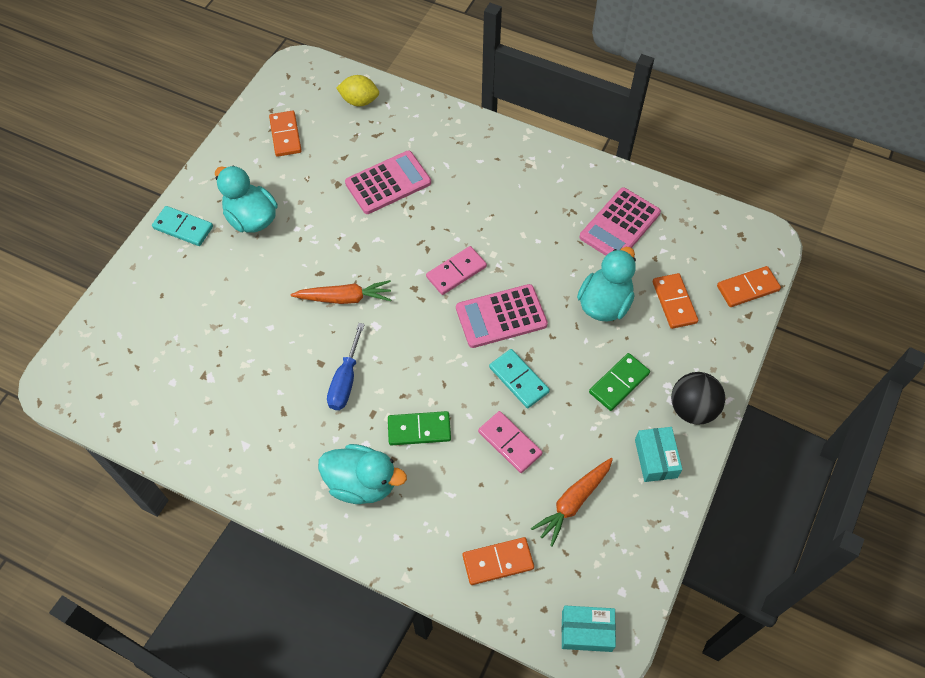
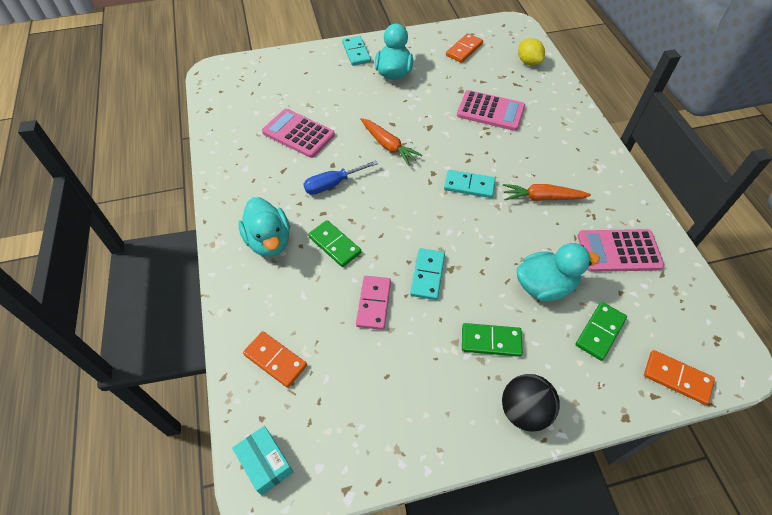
camera: 50 degrees right, 5 degrees down
pink domino [426,246,487,295] -> turquoise domino [444,170,496,198]
pink calculator [456,284,548,348] -> pink calculator moved to [262,109,335,158]
orange carrot [531,458,613,547] -> orange carrot moved to [503,184,591,201]
turquoise box [635,427,683,482] -> none
orange domino [653,273,698,329] -> green domino [575,302,627,361]

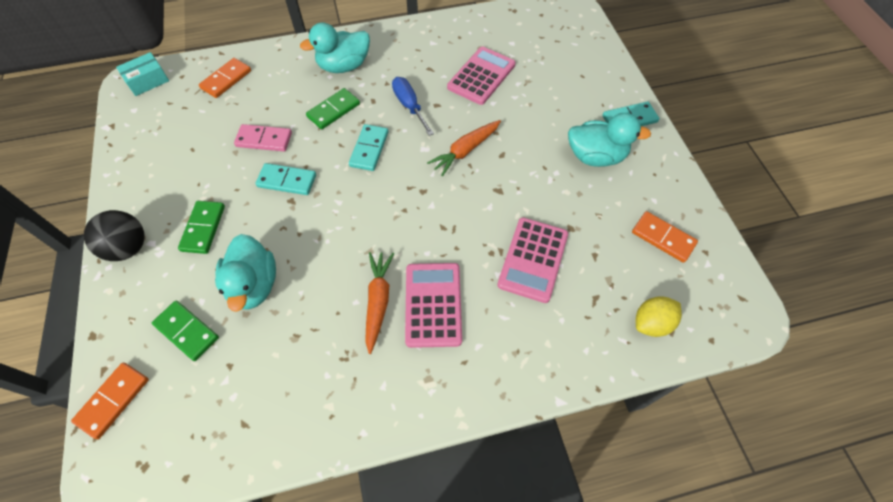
camera: 90 degrees right, 5 degrees up
turquoise domino [444,170,496,198] -> turquoise domino moved to [349,124,388,171]
pink calculator [577,229,664,272] -> pink calculator moved to [405,263,462,348]

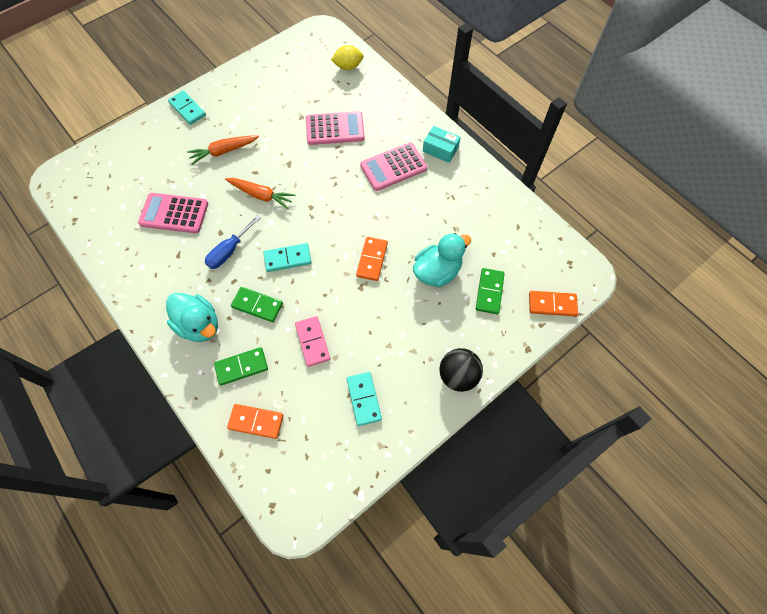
camera: 115 degrees left, 5 degrees up
turquoise box [116,52,169,96] -> turquoise box moved to [423,126,461,163]
green domino [178,201,225,254] -> green domino moved to [214,347,268,385]
turquoise domino [255,163,316,195] -> turquoise domino moved to [347,372,382,426]
orange carrot [365,252,394,354] -> orange carrot moved to [187,136,259,165]
turquoise duck [568,113,651,167] -> none
orange domino [632,211,698,263] -> orange domino moved to [356,237,388,281]
yellow lemon [636,296,682,337] -> yellow lemon turned 45 degrees counterclockwise [331,45,364,70]

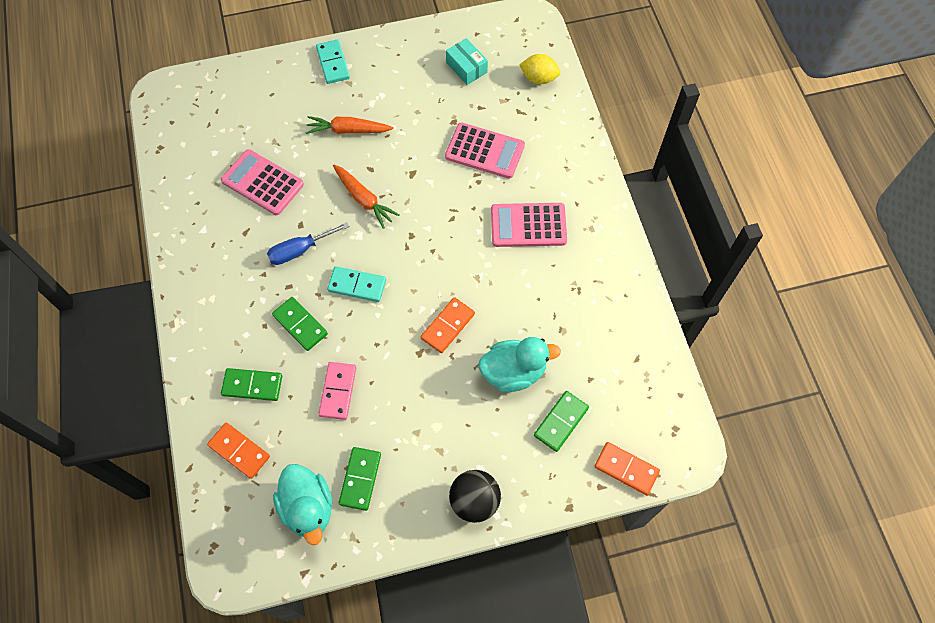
camera: 25 degrees right, 0 degrees up
turquoise duck [166,293,218,342] -> turquoise duck moved to [273,464,332,545]
turquoise domino [347,372,382,426] -> green domino [339,447,381,511]
turquoise box [423,126,461,163] -> turquoise box moved to [446,38,488,85]

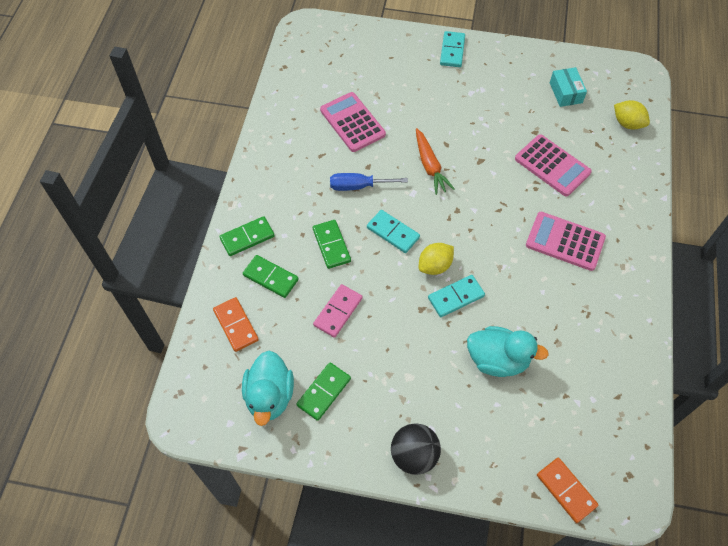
camera: 25 degrees right, 5 degrees down
orange carrot [306,116,393,134] -> none
orange domino [421,297,475,353] -> turquoise domino [428,275,485,317]
green domino [534,391,589,452] -> green domino moved to [219,216,275,256]
none -> yellow lemon [419,243,454,275]

